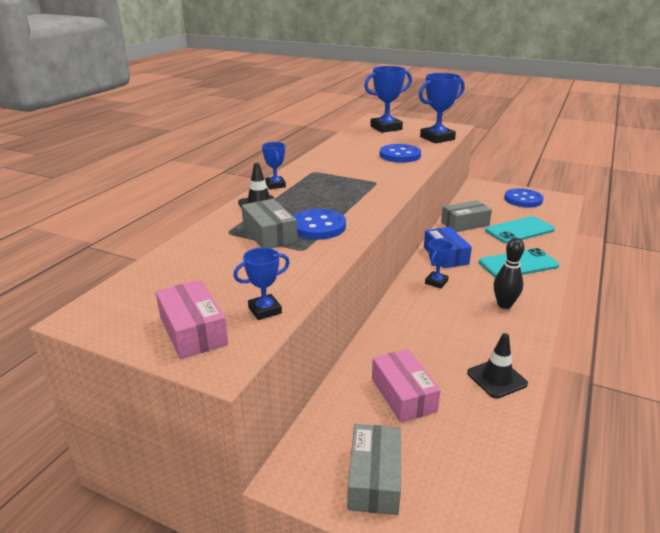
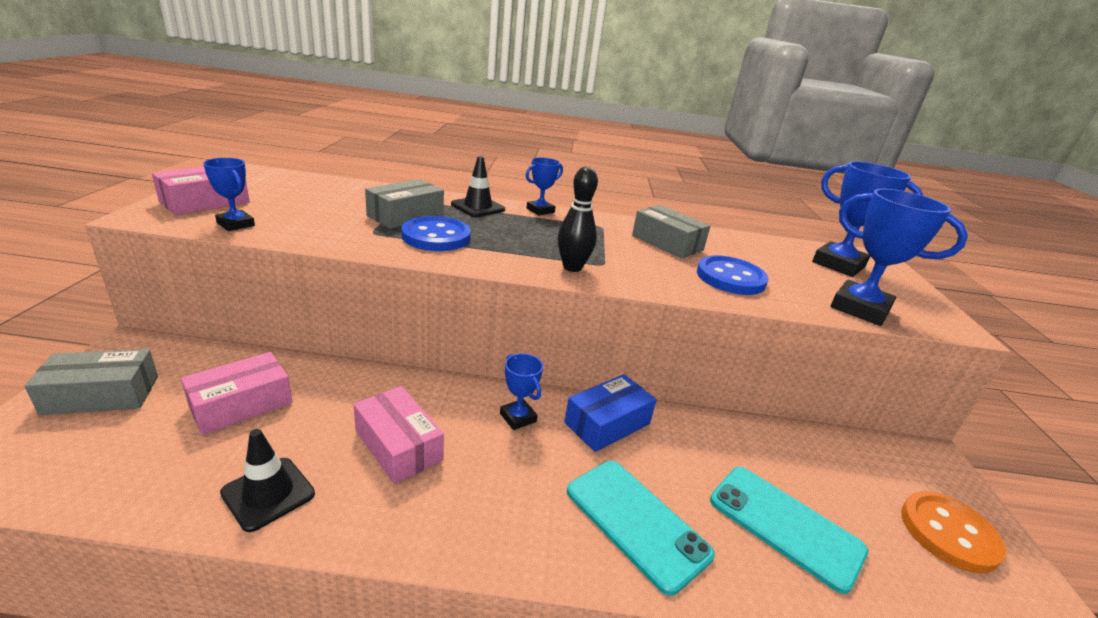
camera: 65 degrees right, 0 degrees up
blue trophy [425,239,453,288] -> blue trophy turned 45 degrees clockwise [500,353,543,430]
grey box [441,200,492,232] -> grey box moved to [632,205,710,258]
black bowling pin [494,238,525,309] -> black bowling pin moved to [558,167,598,272]
blue button [504,188,544,207] -> orange button [901,491,1006,573]
none -> pink box [353,386,444,484]

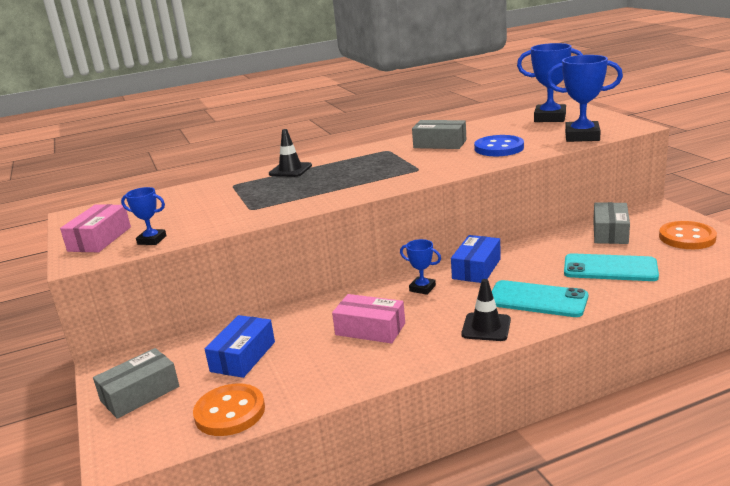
camera: 20 degrees left, 5 degrees down
pink box [181,352,292,435] -> blue box [205,315,275,378]
black traffic cone [220,429,315,532] -> black traffic cone moved to [461,279,511,341]
grey box [365,179,444,229] -> grey box moved to [593,202,630,244]
blue button [401,216,471,251] -> none
blue trophy [526,157,563,215] -> none
black bowling pin [558,167,598,272] -> none
none -> orange button [193,383,265,436]

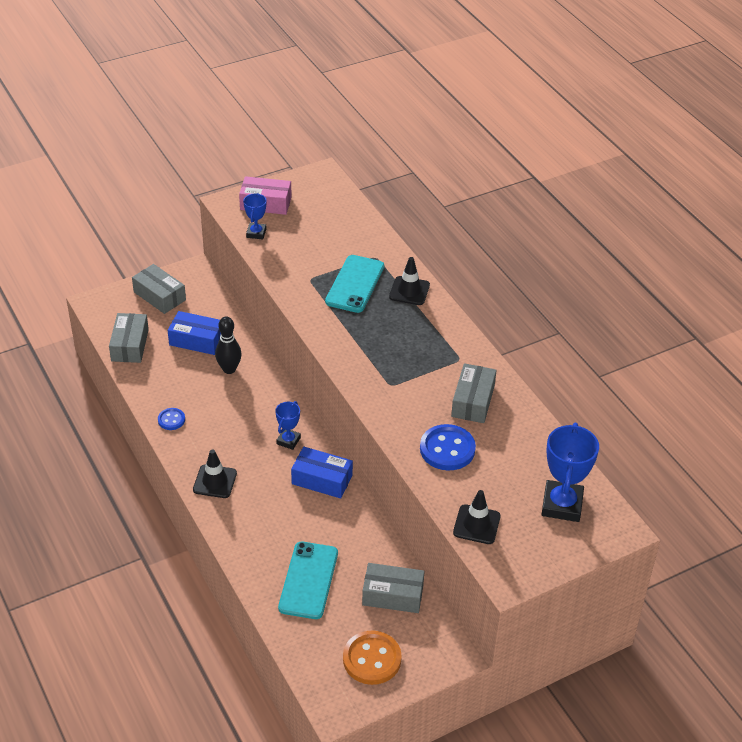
camera: 80 degrees right, 20 degrees up
orange button [193,383,265,436] -> grey box [109,313,149,363]
pink box [332,294,405,344] -> none
turquoise phone [492,280,588,317] -> turquoise phone moved to [325,255,384,313]
blue trophy [547,55,623,142] -> black traffic cone [453,490,501,544]
none -> blue button [158,408,185,430]
none -> black bowling pin [215,316,242,374]

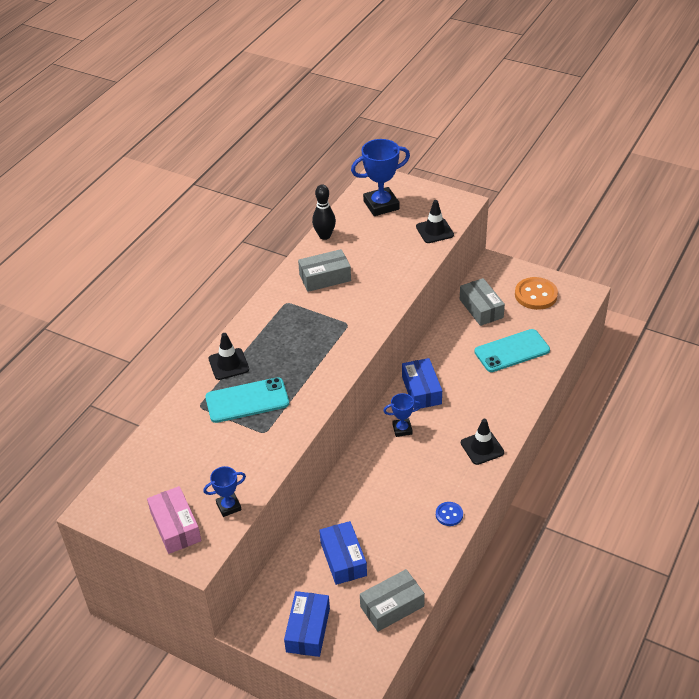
camera: 120 degrees left, 0 degrees up
grey box [132,264,186,314] -> blue box [284,591,330,657]
black bowling pin [215,316,242,374] -> black bowling pin moved to [312,185,336,240]
blue button [420,424,476,471] -> none

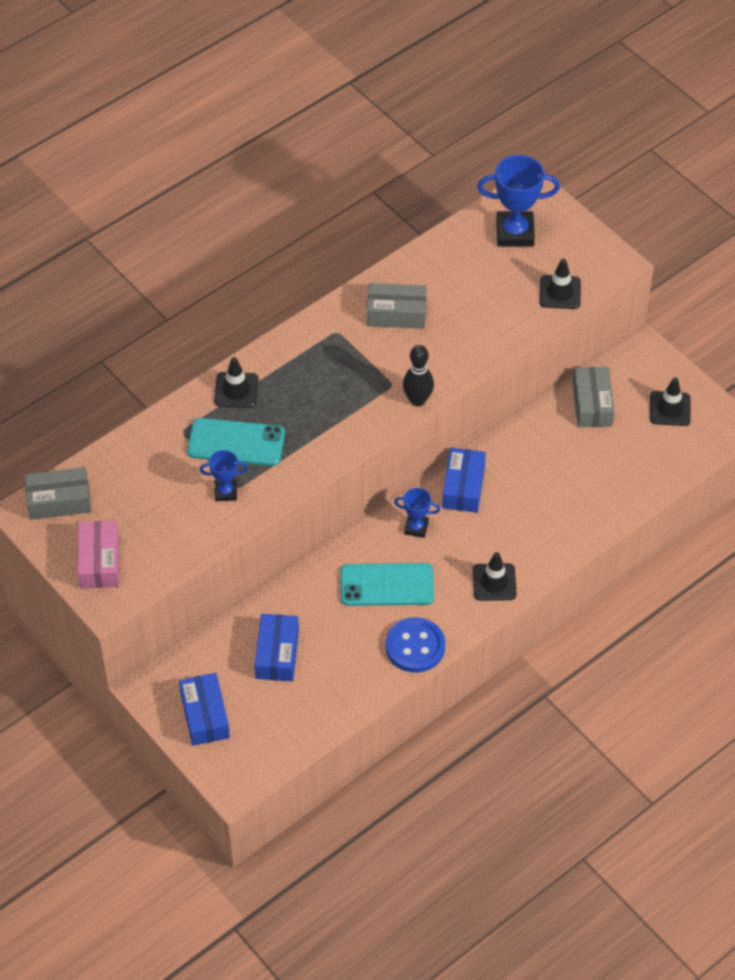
camera: 20 degrees right, 10 degrees up
blue trophy [203,466,246,517] -> blue trophy moved to [200,450,248,501]
blue box [284,591,330,657] -> blue box turned 45 degrees counterclockwise [179,673,230,746]
black bowling pin [312,185,336,240] -> black bowling pin moved to [403,345,434,406]
grey box [360,569,425,632] -> grey box moved to [25,467,91,520]
blue button [436,502,463,526] -> blue button [386,617,445,673], size x1.85
turquoise phone [474,329,550,372] -> turquoise phone moved to [340,563,434,606]
orange button [515,277,558,310] -> black traffic cone [650,377,691,426]

